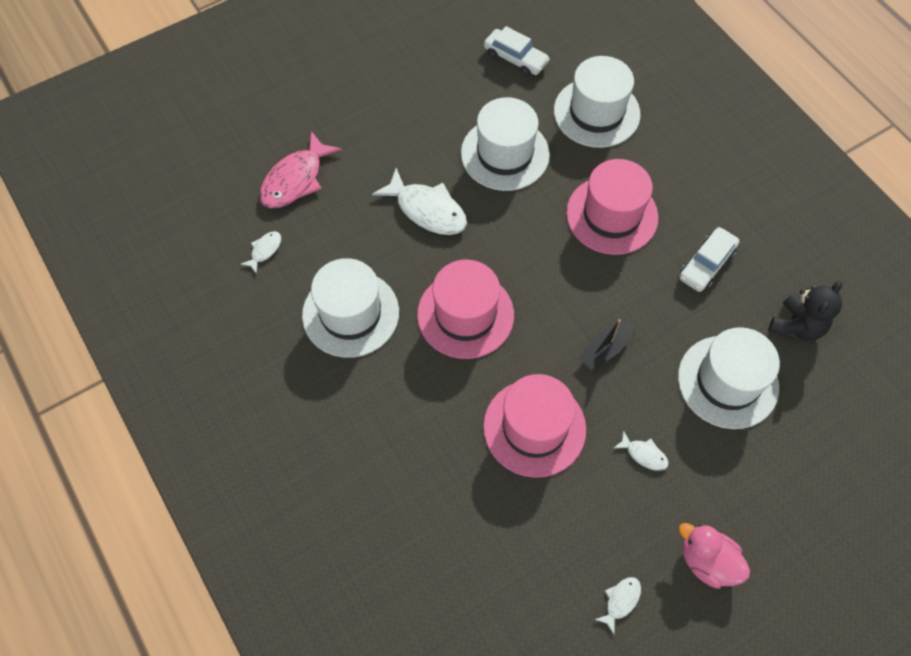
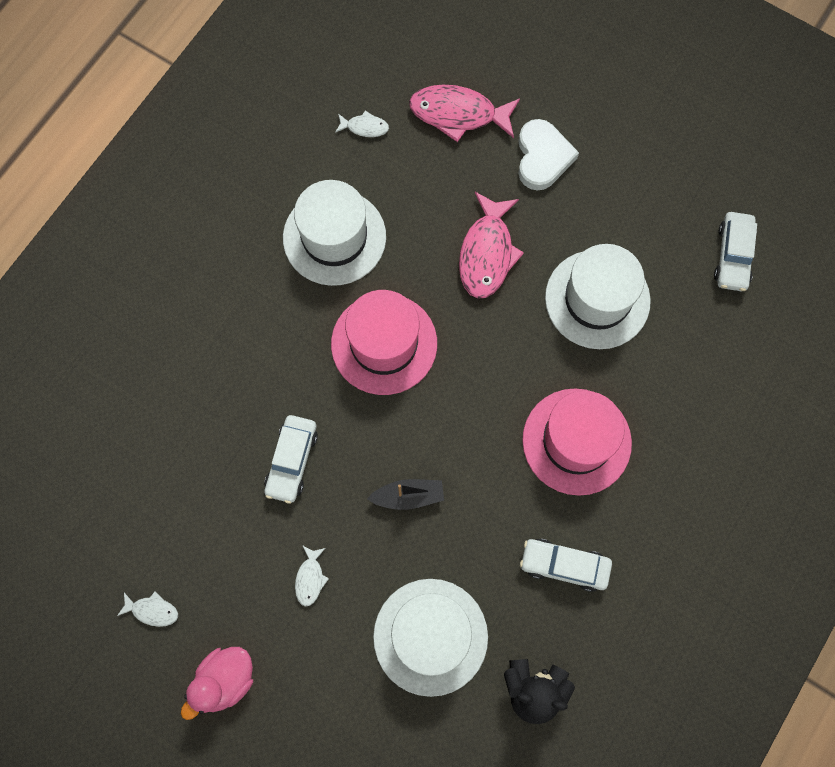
camera: 65 degrees right, 10 degrees up
white fish [372,168,467,235] -> pink fish [459,192,524,299]
pink hat [483,374,586,478] -> white car [264,415,318,504]
white hat [554,56,641,148] -> none
black boat [579,319,633,370] -> black boat turned 150 degrees clockwise [367,479,444,510]
pink duck [678,523,750,589] -> pink duck turned 150 degrees counterclockwise [181,647,253,720]
none -> white heart [518,119,579,191]

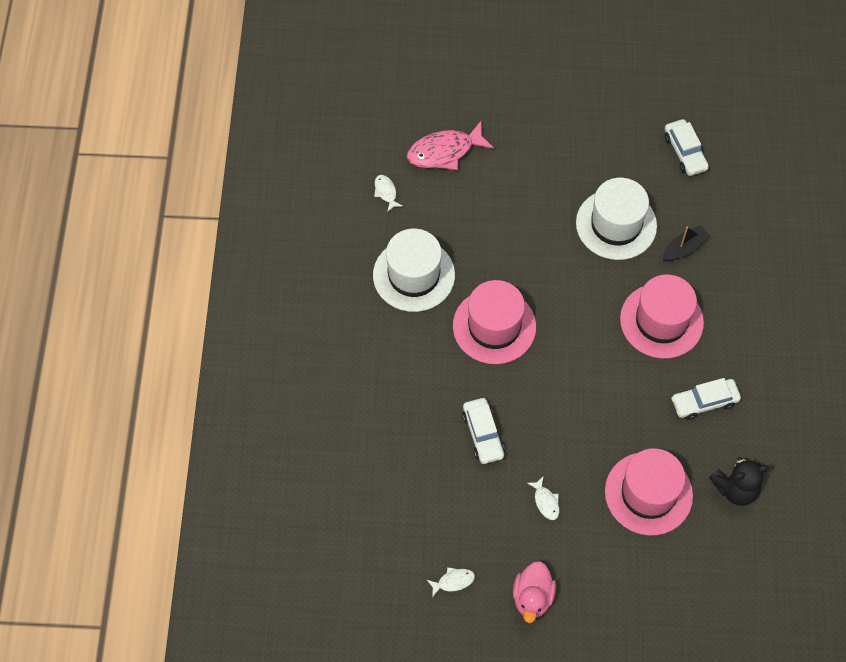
camera: 30 degrees left, 10 degrees down
white fish [335,111,389,137] -> white fish turned 90 degrees counterclockwise [374,175,403,212]
black boat [367,479,444,510] -> black boat moved to [662,225,710,261]
white hat [373,579,488,697] -> pink hat [605,448,693,536]
pink fish [459,192,524,299] -> none
white heart [518,119,579,191] -> none

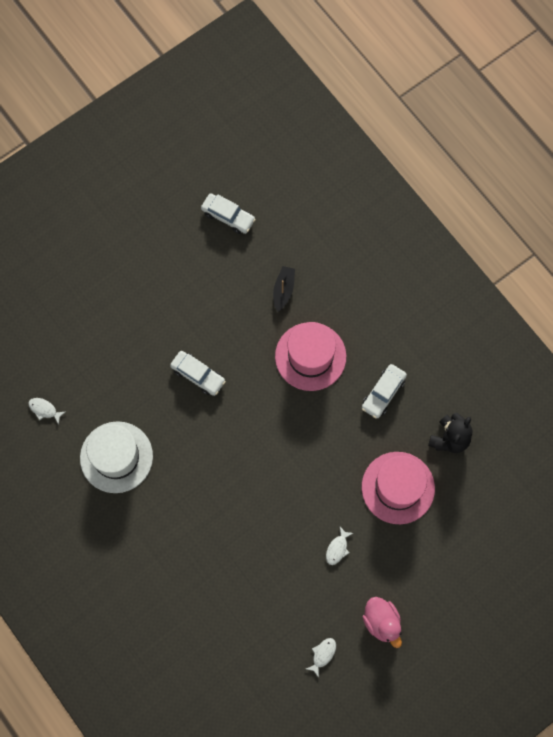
camera: 40 degrees left, 10 degrees up
pink fish [407,121,494,170] -> none
pink hat [453,280,536,364] -> none
white car [462,398,504,464] -> white car moved to [170,351,226,396]
white fish [527,476,560,520] -> white fish turned 90 degrees clockwise [326,527,353,565]
white hat [576,178,657,260] -> none

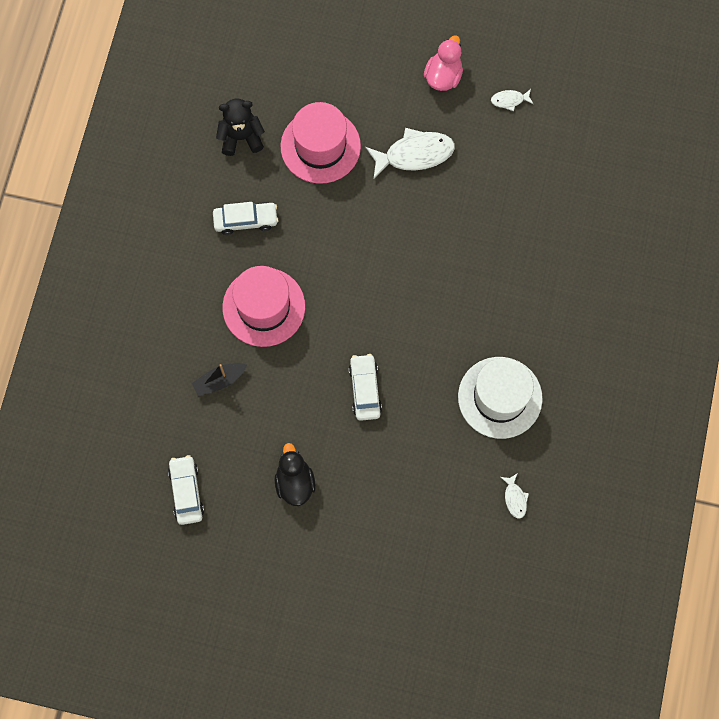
camera: 130 degrees left, 0 degrees up
white fish [326,527,353,565] -> white fish [365,128,455,178], size x2.06
none -> black duck [275,443,316,506]

